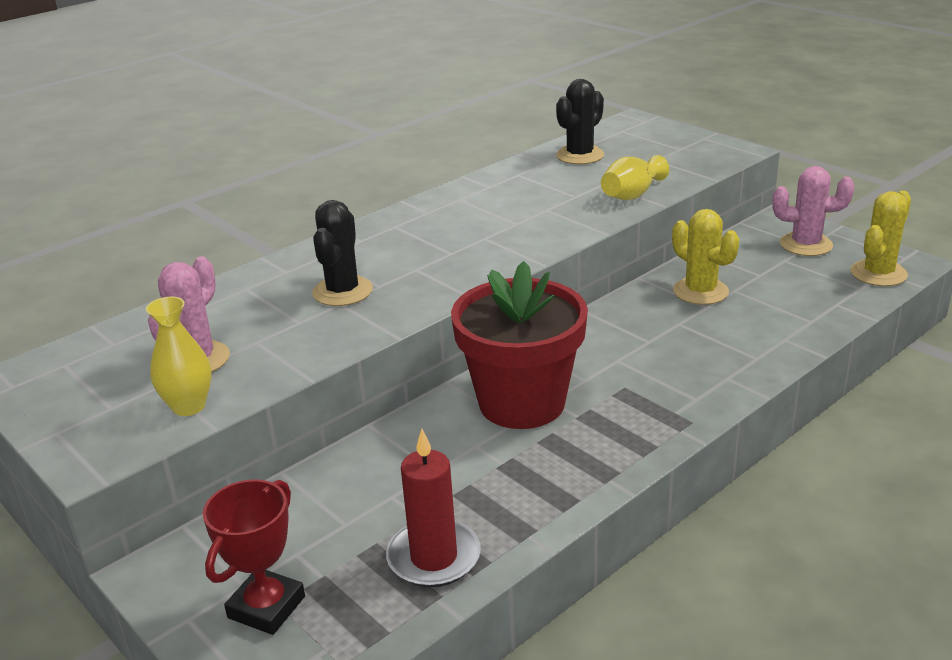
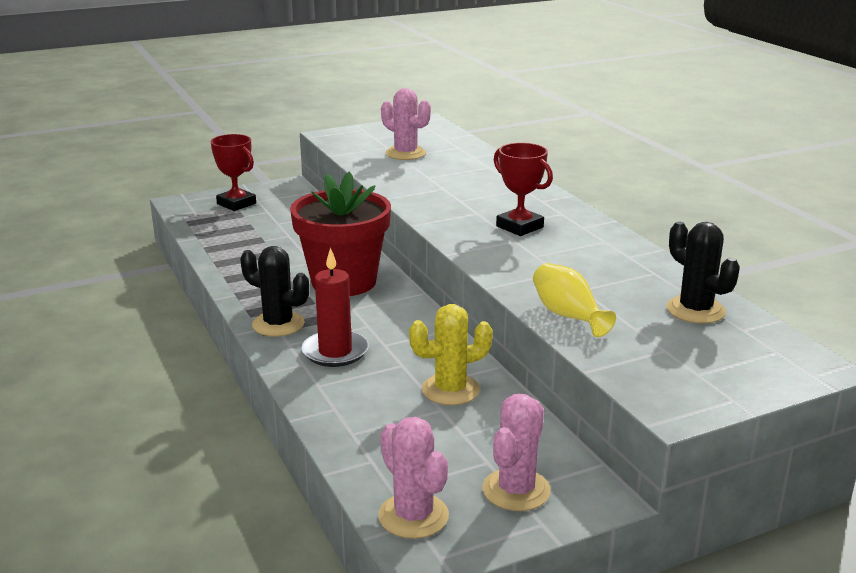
camera: 105 degrees right, 5 degrees down
yellow vase [146,297,212,416] -> none
black cactus [312,200,373,306] -> black cactus moved to [240,246,309,337]
red candle [386,429,481,587] -> red candle moved to [301,248,369,367]
yellow cactus [851,191,911,286] -> pink cactus [378,417,449,539]
none -> red trophy [494,143,553,236]

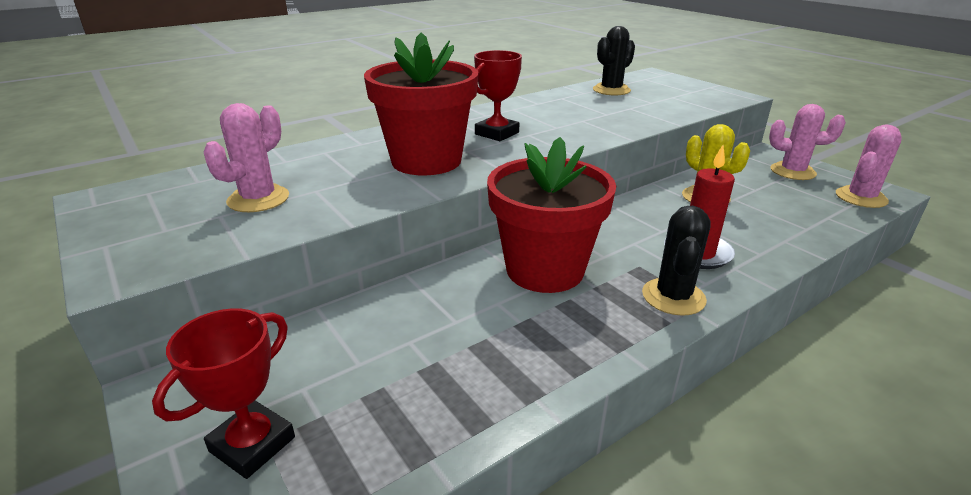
camera: 100 degrees left, 5 degrees up
yellow vase [533,263,616,337] -> none
none -> red flower pot [364,32,478,175]

